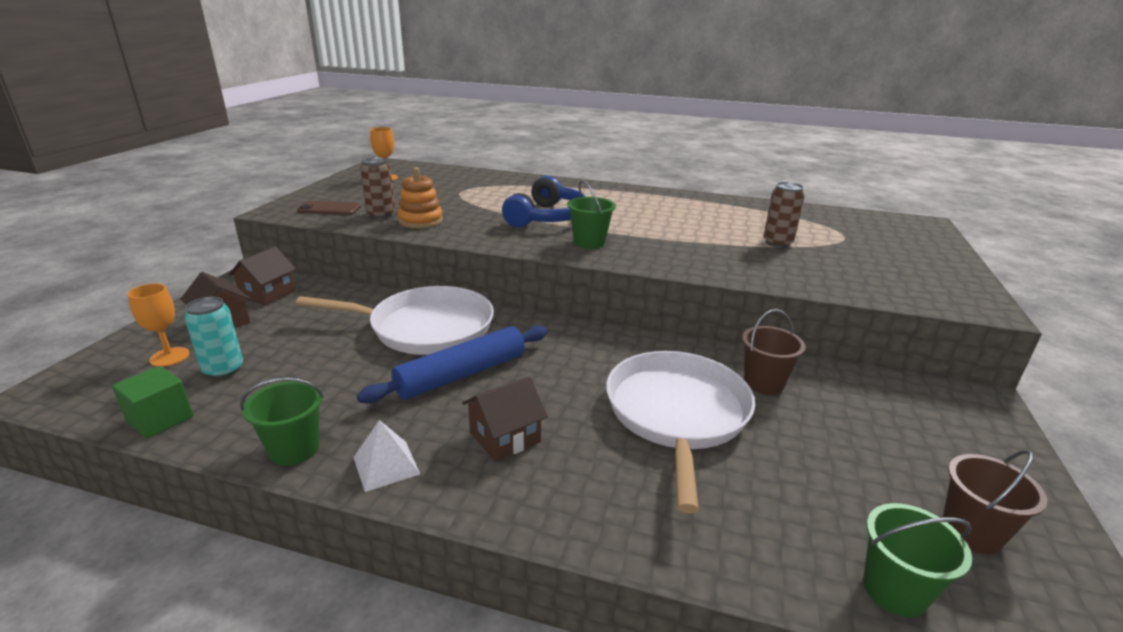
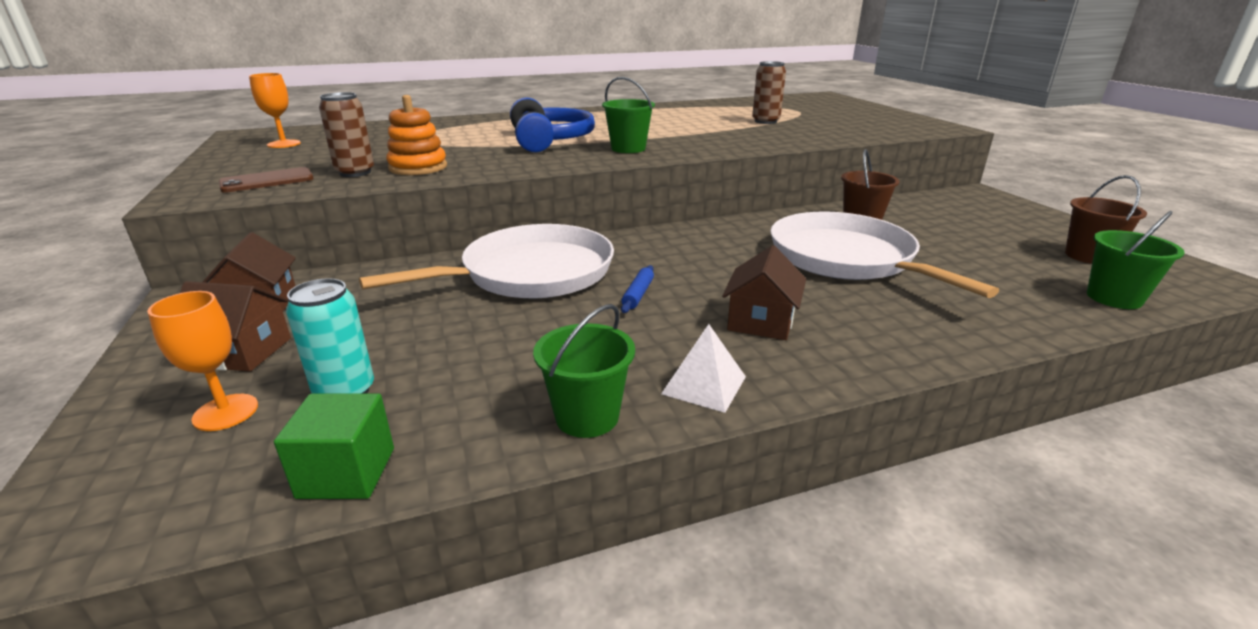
camera: 35 degrees left, 0 degrees up
blue rolling pin [357,325,548,404] -> blue rolling pin [621,265,654,313], size x0.42

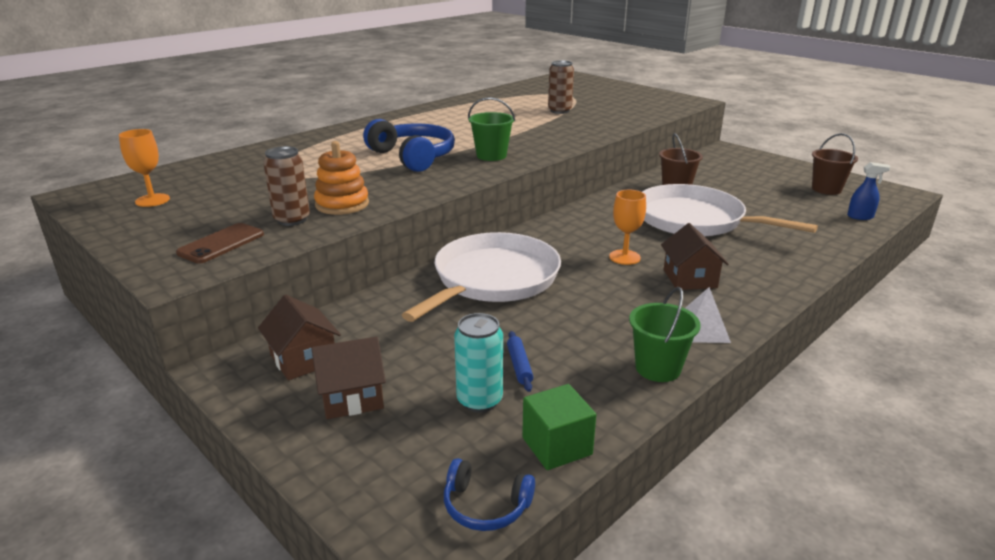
camera: 25 degrees left, 0 degrees up
orange goblet [147,291,258,431] -> orange goblet moved to [609,190,646,265]
blue rolling pin [621,265,654,313] -> blue rolling pin moved to [507,331,533,392]
green bucket [1087,211,1185,309] -> blue spray bottle [847,162,890,220]
none -> blue headphones [444,458,535,531]

